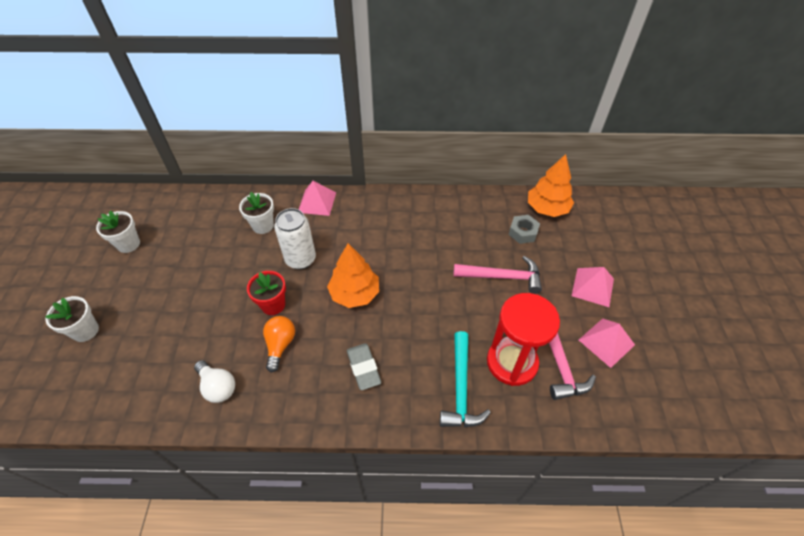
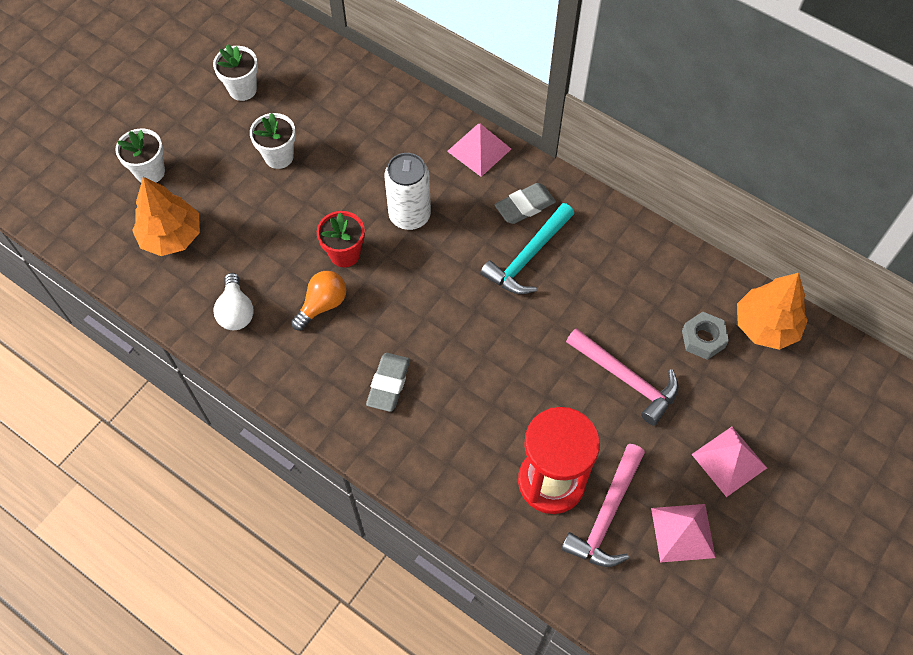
camera: 35 degrees right, 10 degrees up
white flower pot [239,192,274,234] -> white flower pot moved to [250,113,296,169]
orange tree [327,243,379,308] -> orange tree moved to [132,177,200,256]
turquoise hammer [440,331,491,427] -> turquoise hammer moved to [480,203,574,294]
none -> grey eraser [495,183,556,224]

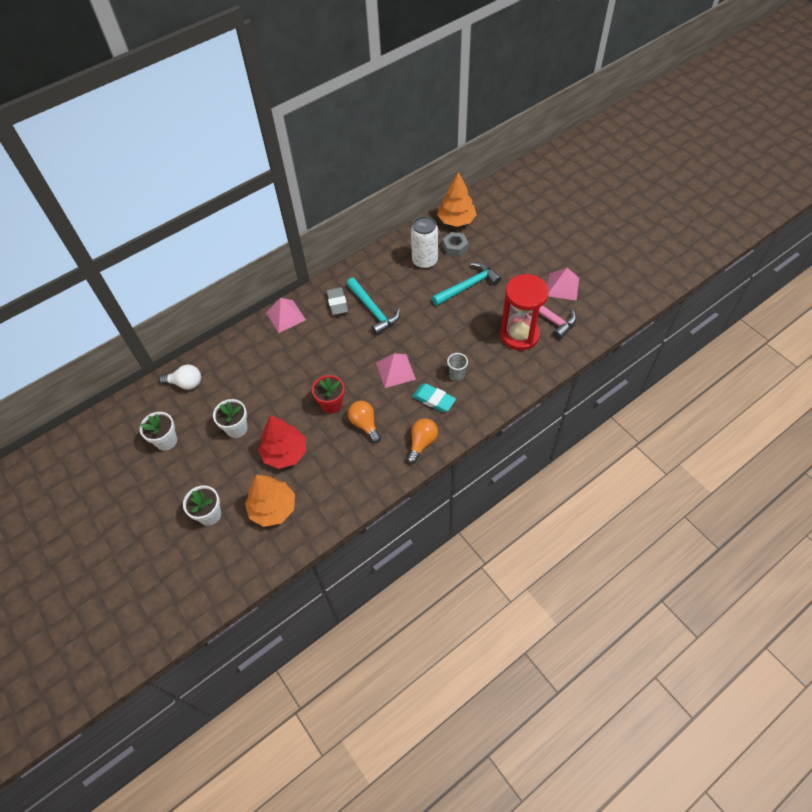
camera: 70 degrees left, 5 degrees down
white light bulb [213,273,254,330] -> white light bulb moved to [159,365,201,390]
grey eraser [366,353,410,412] -> turquoise eraser [412,383,456,412]
white can [384,153,431,230] -> white can moved to [411,216,438,269]
pink hammer [566,328,679,425] -> turquoise hammer [432,262,501,306]
pink pyramid [691,427,767,497] -> pink pyramid moved to [376,353,416,388]
none -> red tree [258,415,306,469]
none -> orange light bulb [407,418,438,464]
none -> grey cup [447,353,468,381]

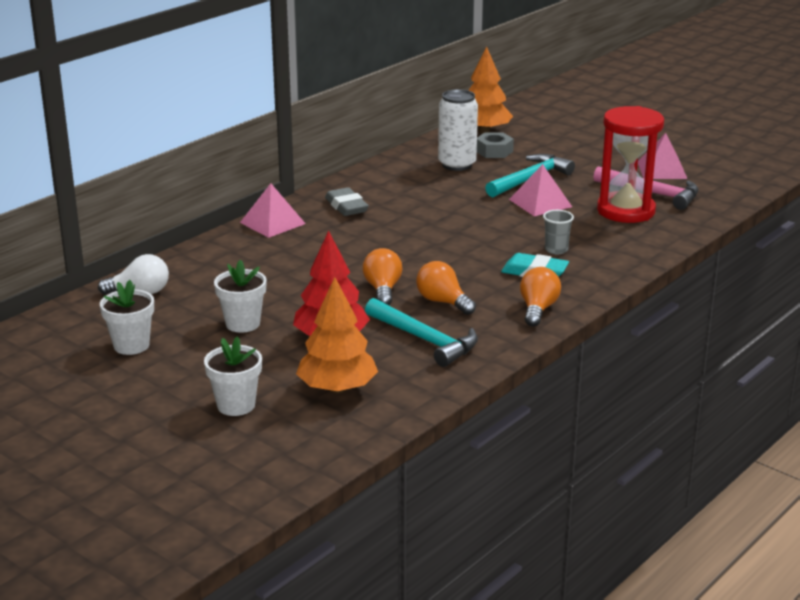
camera: 15 degrees left, 30 degrees down
red flower pot [312,375,345,414] -> orange light bulb [363,248,402,305]
turquoise hammer [347,278,400,335] -> turquoise hammer moved to [365,298,478,367]
pink pyramid [376,353,416,388] -> pink pyramid moved to [509,164,572,216]

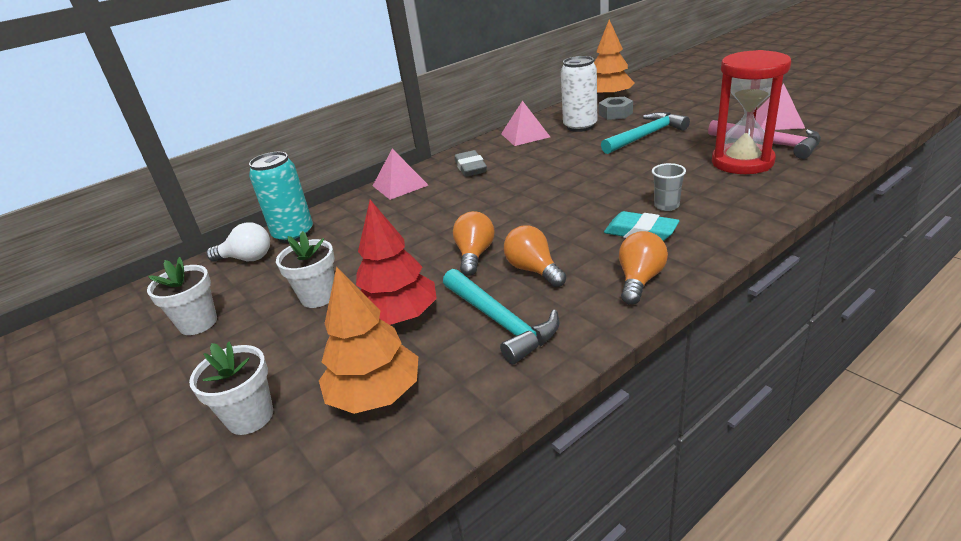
camera: 15 degrees right, 5 degrees up
pink pyramid [509,164,572,216] -> pink pyramid moved to [501,101,550,146]
none -> turquoise can [249,152,313,243]

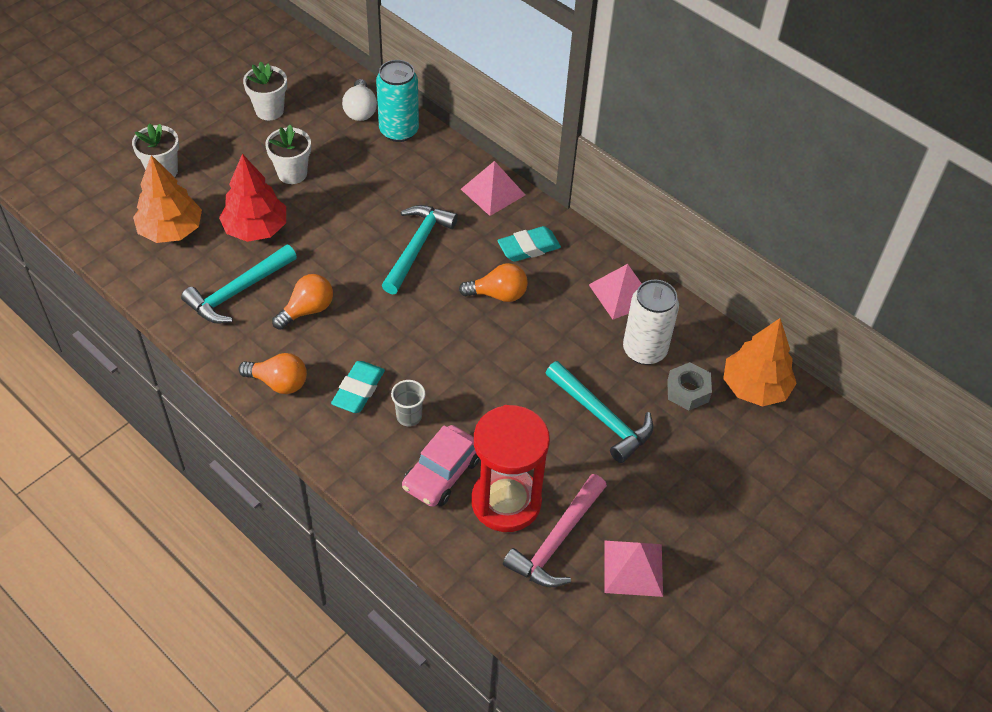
camera: 75 degrees right, 20 degrees up
orange light bulb [453,211,494,276] -> orange light bulb moved to [459,263,528,302]
grey eraser [454,150,487,177] -> turquoise eraser [497,226,561,262]
none -> turquoise hammer [382,205,458,294]
none -> pink car [402,425,480,507]

